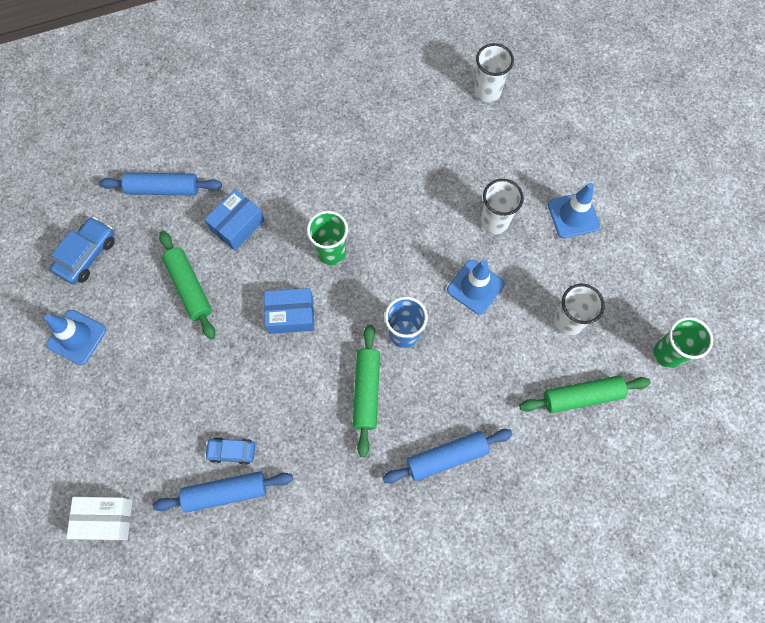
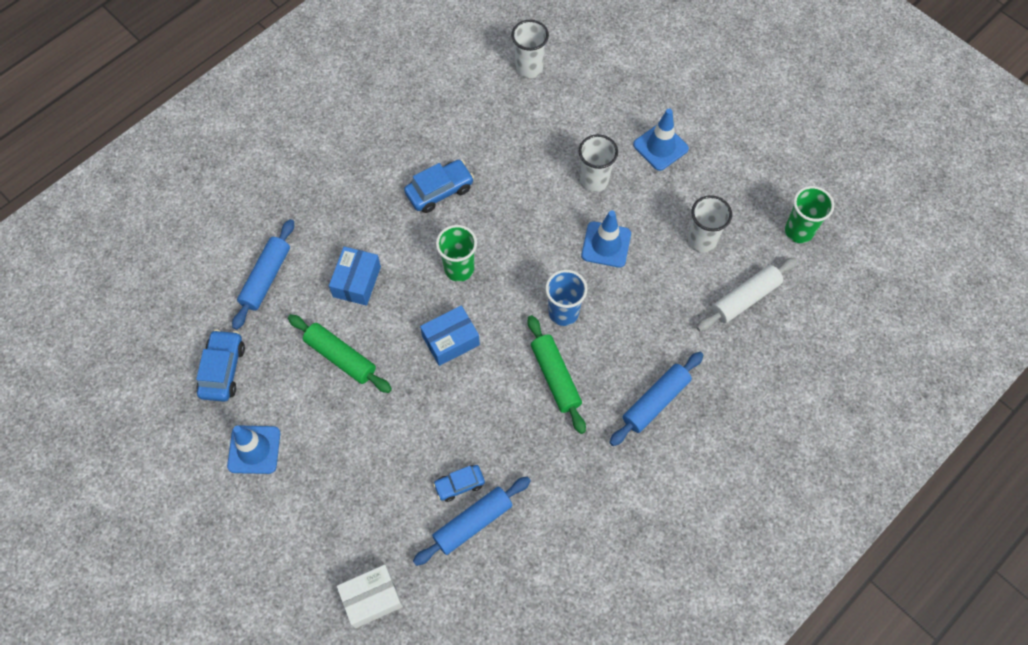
camera: 25 degrees left, 5 degrees down
blue rolling pin [99,173,222,196] -> blue rolling pin turned 45 degrees counterclockwise [232,219,294,330]
green rolling pin [519,375,651,413] -> white rolling pin [697,258,798,331]
none -> blue car [404,160,474,213]

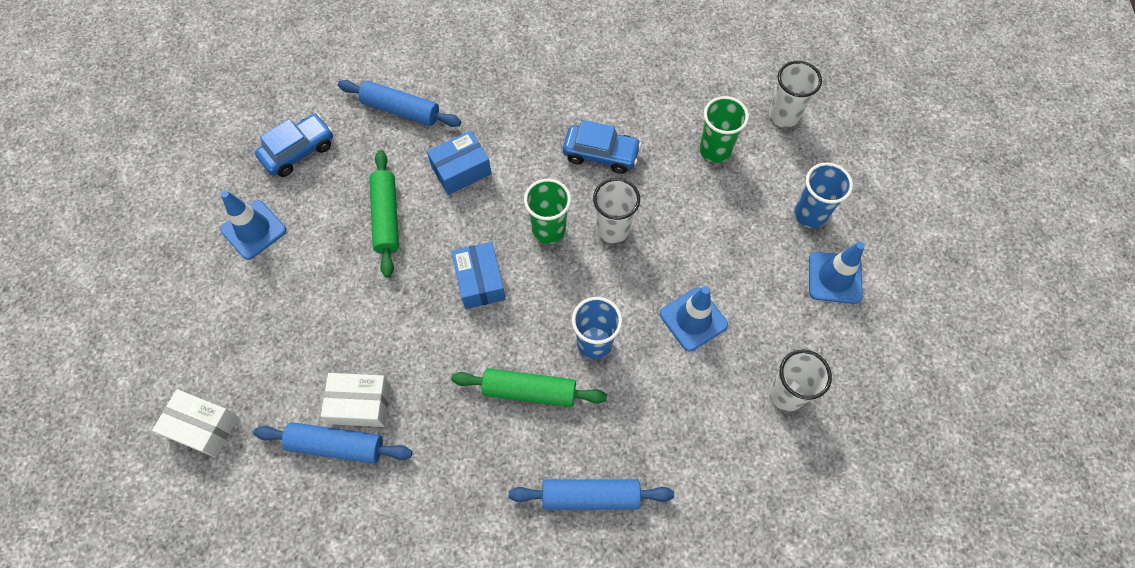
camera: 45 degrees right, 0 degrees up
blue rolling pin [232,219,294,330] -> blue rolling pin turned 45 degrees clockwise [338,80,461,127]
blue box [420,305,480,366] -> blue box turned 60 degrees clockwise [451,242,506,309]
blue car [433,465,485,502] -> white box [321,373,391,427]
green rolling pin [528,315,586,434] -> green rolling pin turned 75 degrees clockwise [451,368,607,407]
white cup [579,134,618,192] -> white cup moved to [593,178,640,243]
white rolling pin [697,258,798,331] -> none
green cup [785,186,834,243] -> green cup moved to [700,96,749,163]
none -> blue cup [794,163,853,228]

